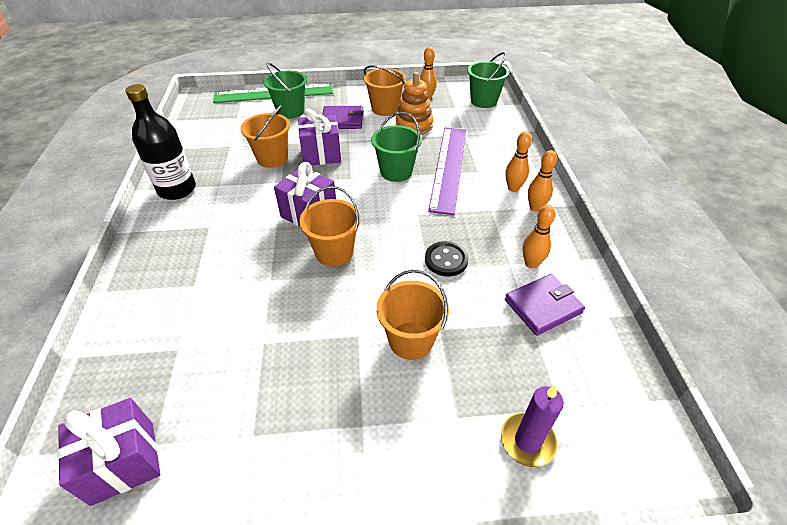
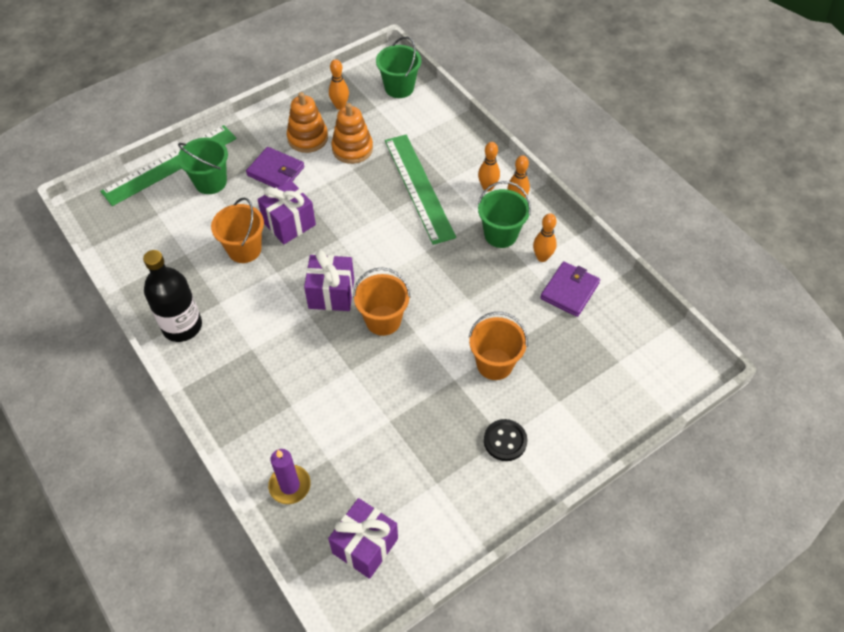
camera: 30 degrees left, 10 degrees up
purple wallet [322,106,363,129] -> purple wallet turned 60 degrees clockwise [246,147,304,188]
orange bucket [364,65,406,116] -> orange stacking toy [287,92,328,153]
green bucket [371,112,422,182] -> green bucket moved to [478,181,531,248]
black button [425,241,469,276] -> black button moved to [484,419,528,461]
purple ruler [428,128,466,215] -> green ruler [385,135,456,245]
purple candle [501,385,564,467] -> purple candle moved to [268,449,311,504]

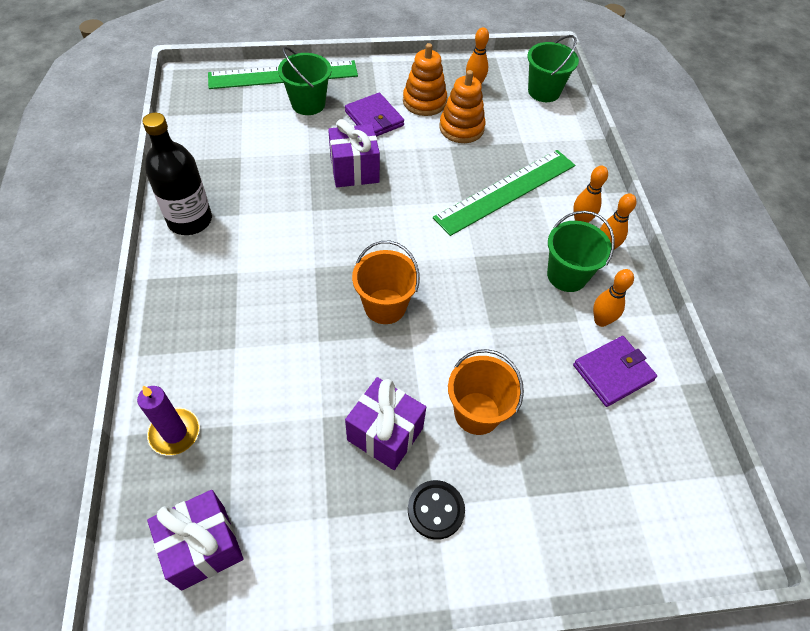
camera: 25 degrees right, 0 degrees up
orange bucket [211,198,264,263] -> none
purple gift [304,250,354,311] -> purple gift moved to [345,377,426,470]
green ruler [385,135,456,245] -> green ruler turned 45 degrees clockwise [433,150,575,236]

